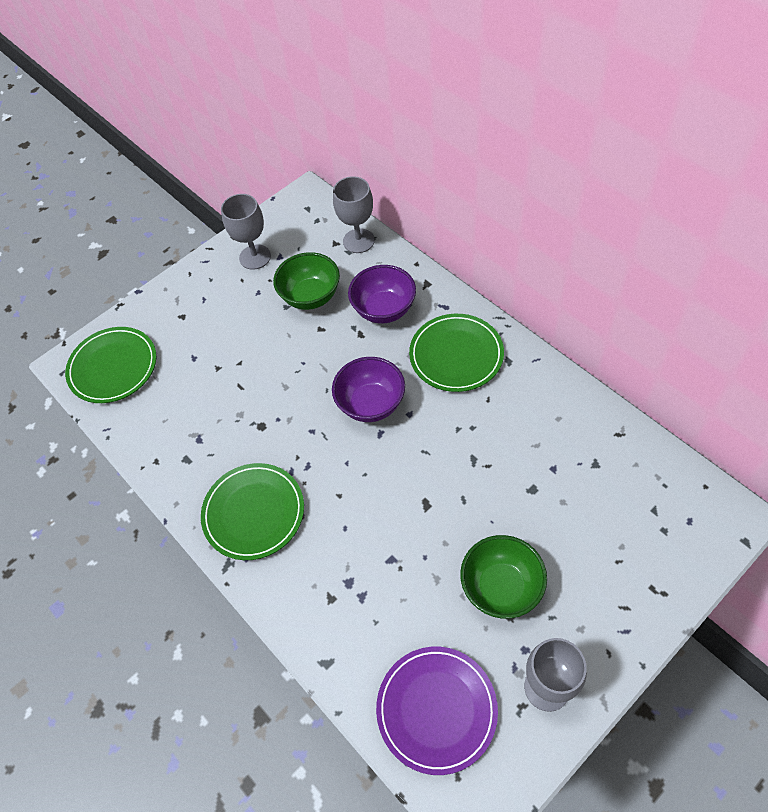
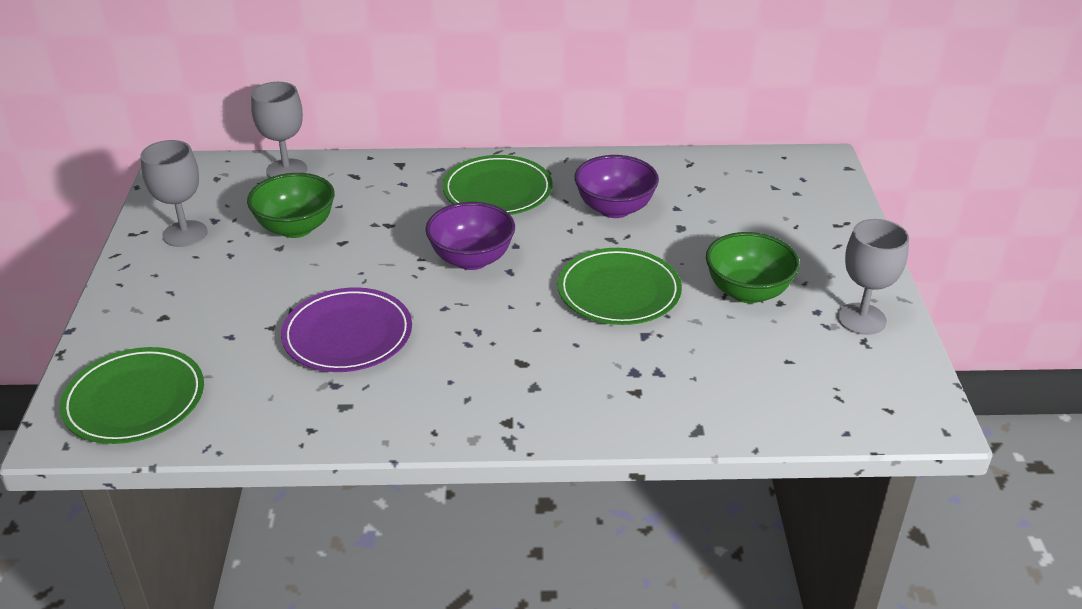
camera: 55 degrees left, 20 degrees down
green plate [201,463,304,560] -> green plate moved to [558,248,682,325]
purple bowl [348,265,416,324] -> purple bowl moved to [574,155,659,218]
purple plate [376,647,498,775] -> purple plate moved to [281,287,412,372]

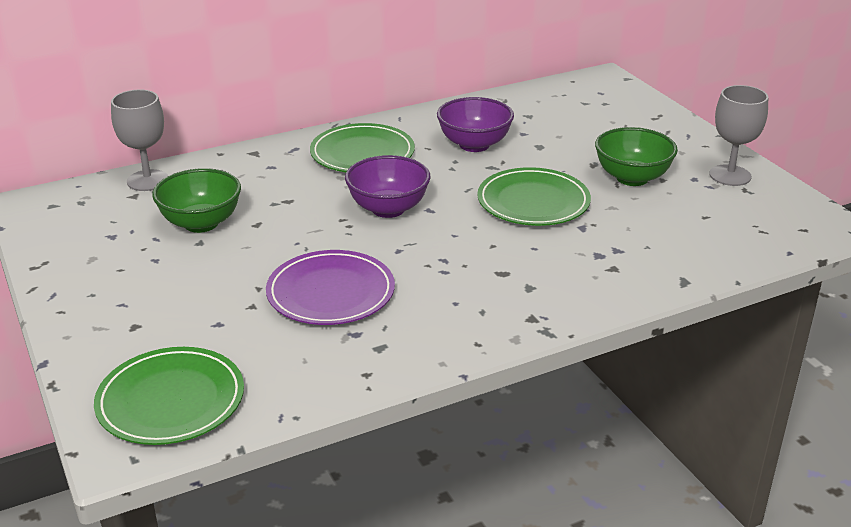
camera: 25 degrees left, 5 degrees down
grey goblet [140,140,208,247] -> none

